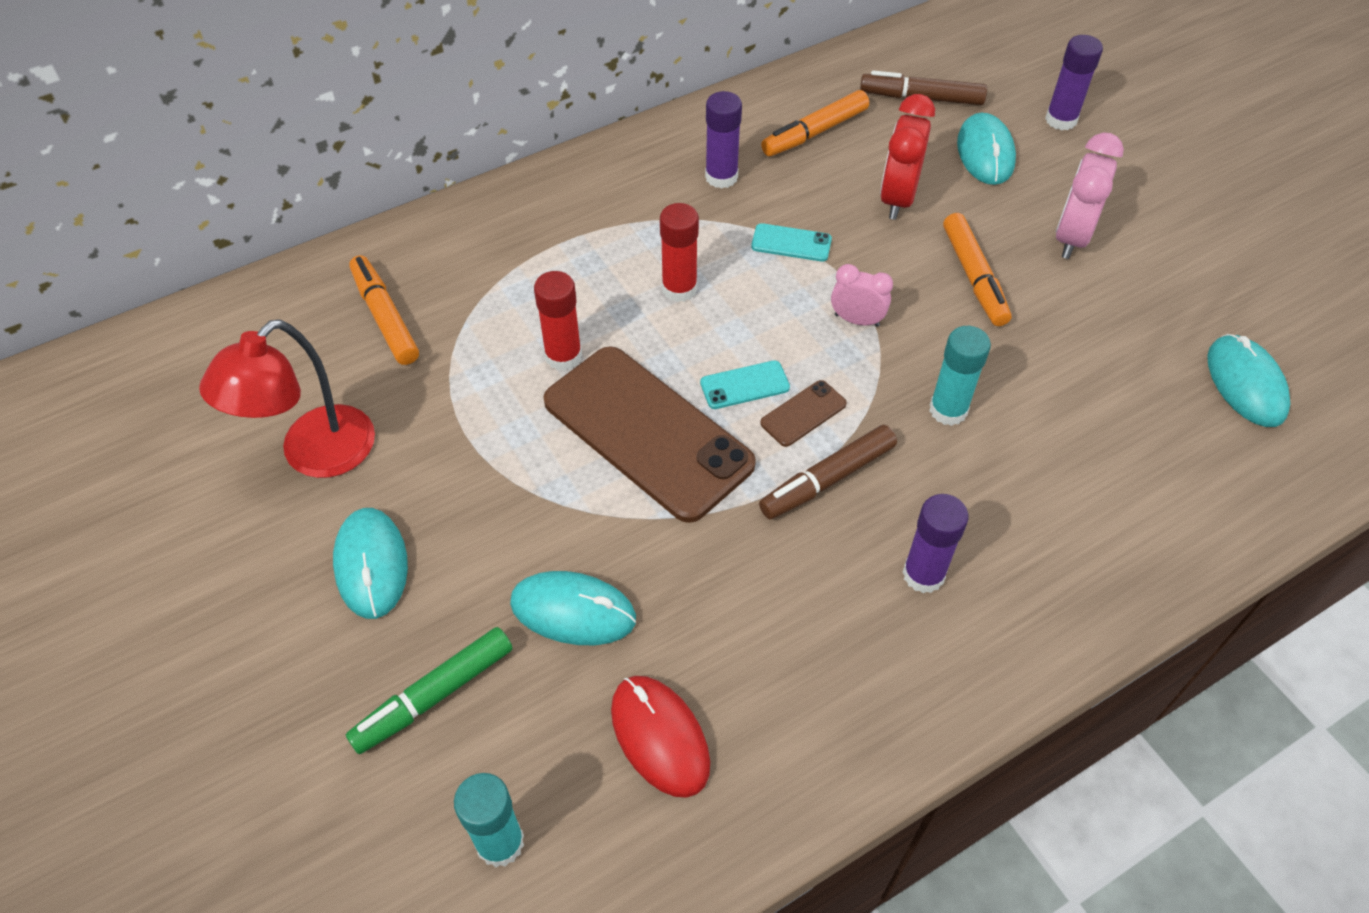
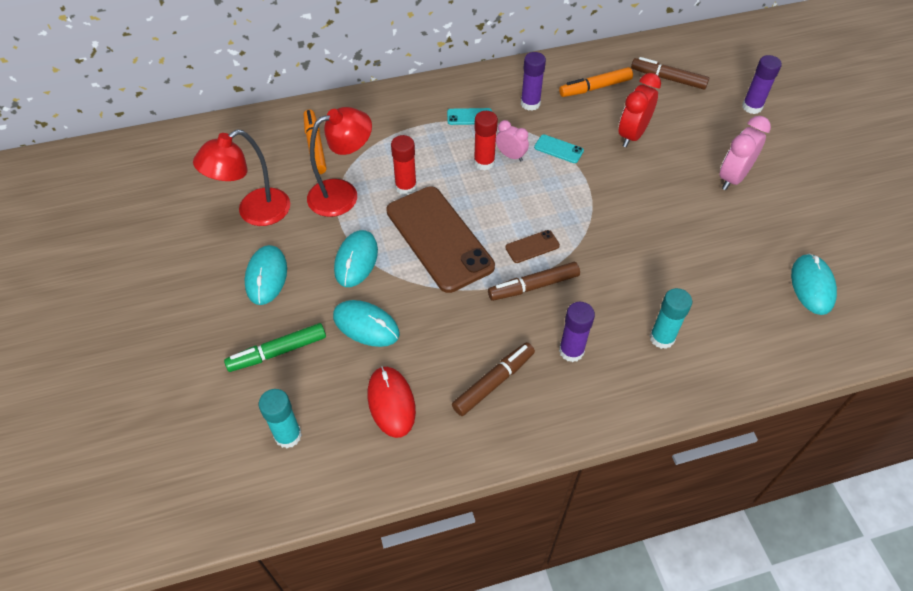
camera: 15 degrees right, 0 degrees up
turquoise phone [700,360,790,409] -> turquoise phone moved to [447,108,492,125]
pink clock [831,264,893,327] -> pink clock moved to [496,120,529,161]
turquoise glue stick [929,326,991,426] -> turquoise glue stick moved to [650,288,692,349]
orange marker [943,213,1012,326] -> none
turquoise mouse [957,113,1016,185] -> turquoise mouse moved to [334,230,378,287]
none -> red lamp [307,107,372,217]
none -> brown marker [452,342,535,416]

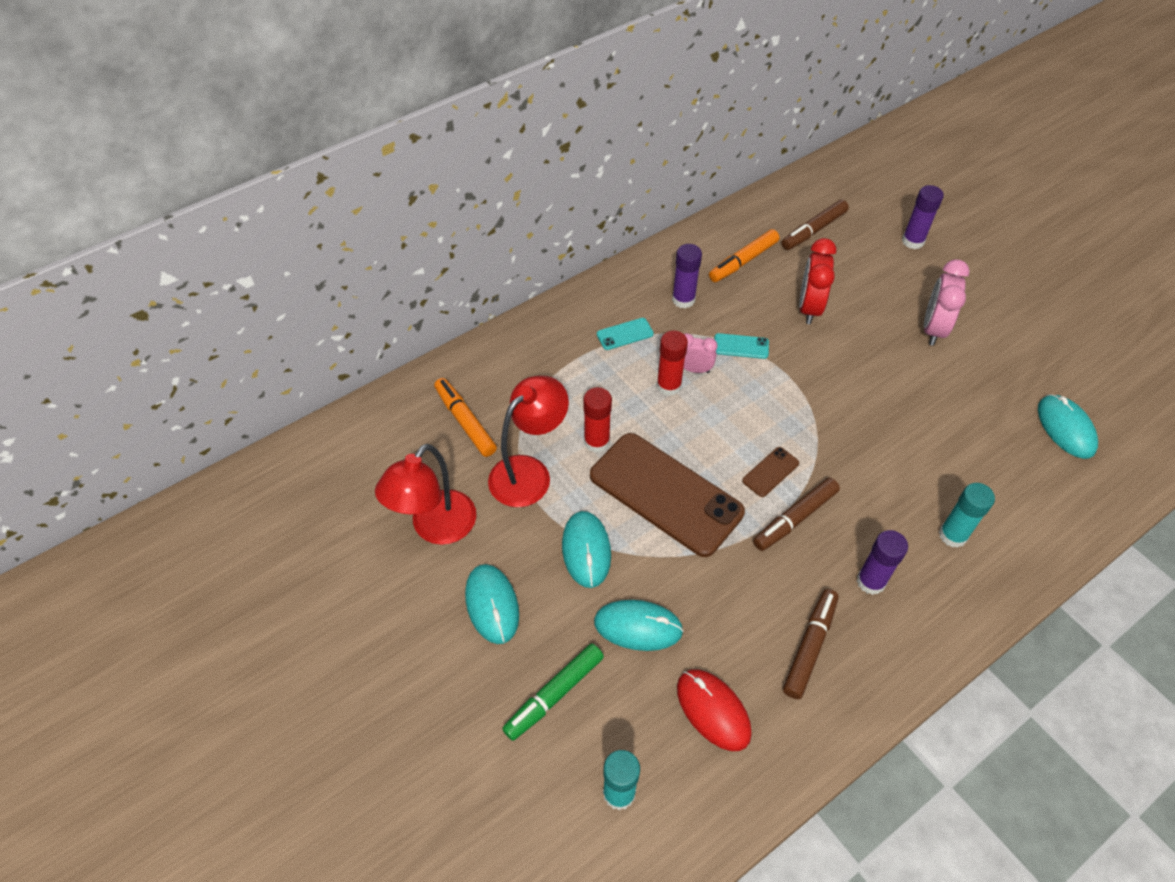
camera: 20 degrees left, 0 degrees up
brown marker [631,57,709,89] -> brown marker turned 45 degrees counterclockwise [782,200,849,250]

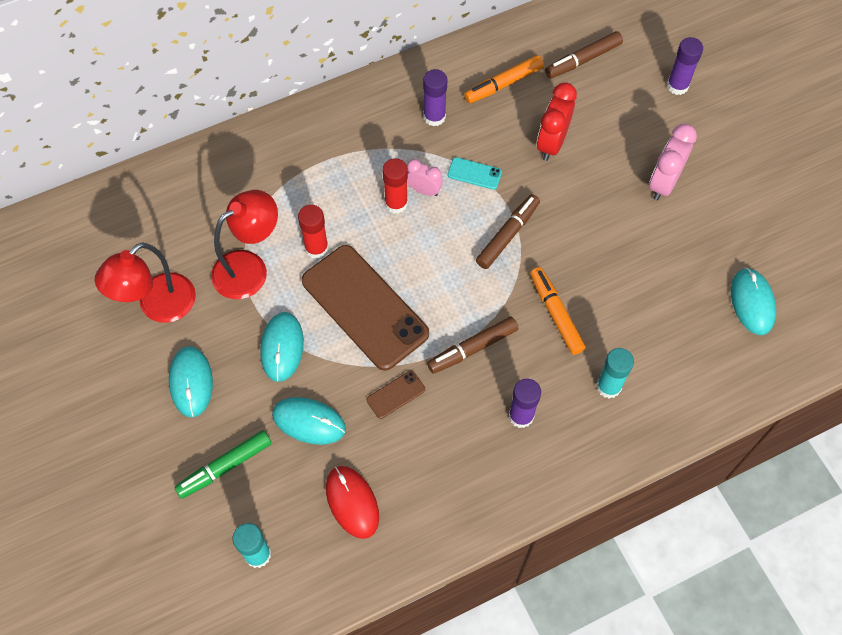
camera: 10 degrees right, 10 degrees up
orange marker [434,378,497,457] -> orange marker moved to [530,267,586,355]
turquoise phone [597,318,654,350] -> none
brown phone [742,447,799,497] -> brown phone moved to [367,371,425,419]
brown marker [783,589,839,699] -> brown marker moved to [476,194,540,269]

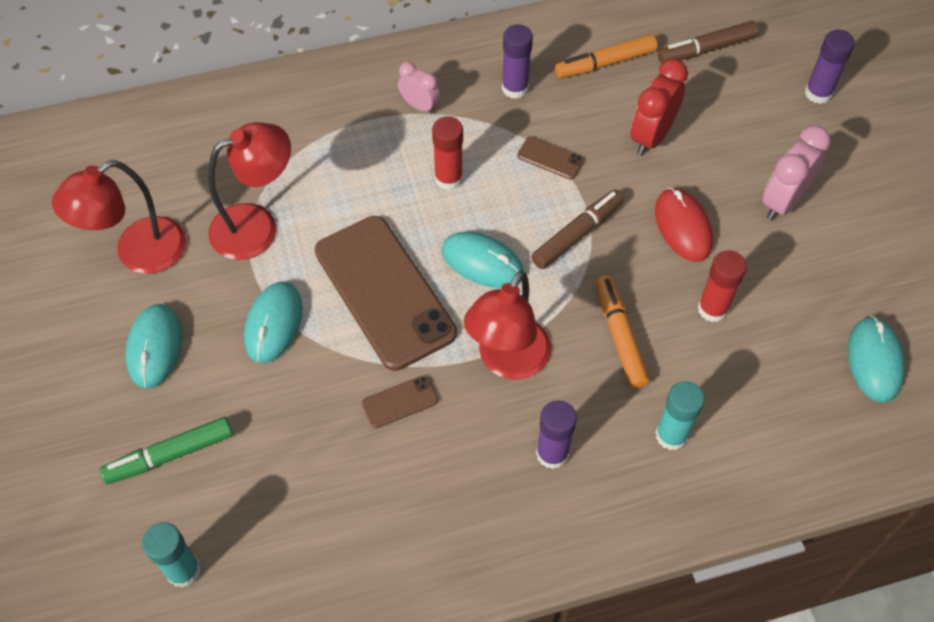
camera: 10 degrees right, 5 degrees down
turquoise mouse [272,397,346,445] -> turquoise mouse moved to [442,232,524,288]
red glue stick [298,205,329,259] -> red glue stick moved to [698,250,747,322]
red mouse [326,466,379,539] -> red mouse moved to [655,187,713,262]
pink clock [407,159,443,196] -> pink clock moved to [398,62,440,114]
brown marker [427,316,518,374] -> red lamp [464,270,551,380]
turquoise phone [448,157,502,190] -> brown phone [517,136,584,180]

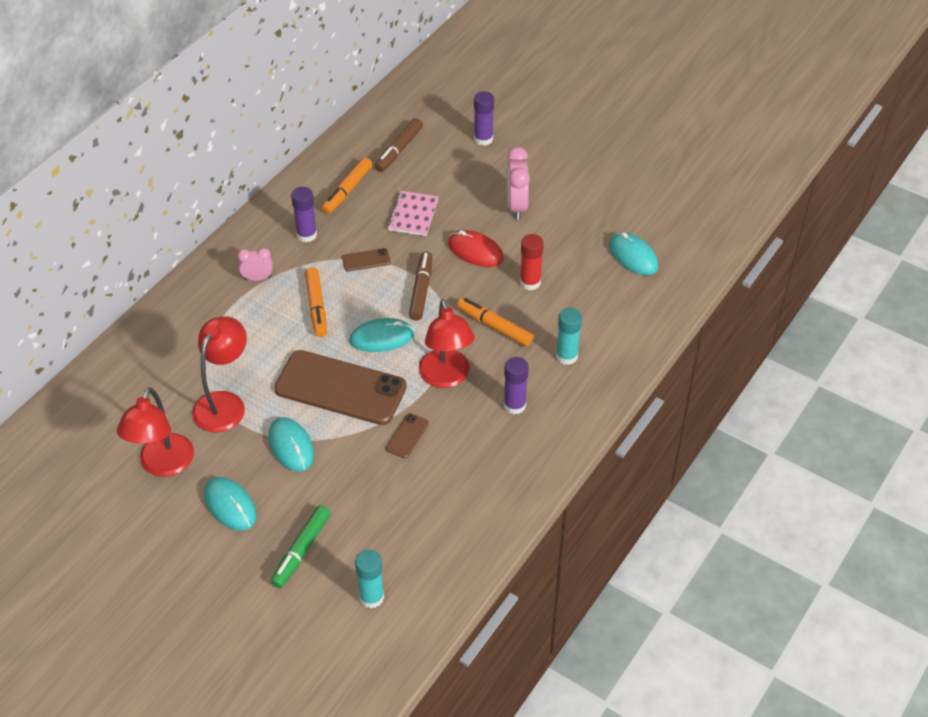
camera: 40 degrees left, 10 degrees down
red glue stick [432,116,463,190] -> orange marker [305,267,327,337]
red clock [630,59,688,156] -> pink notebook [387,191,439,236]

